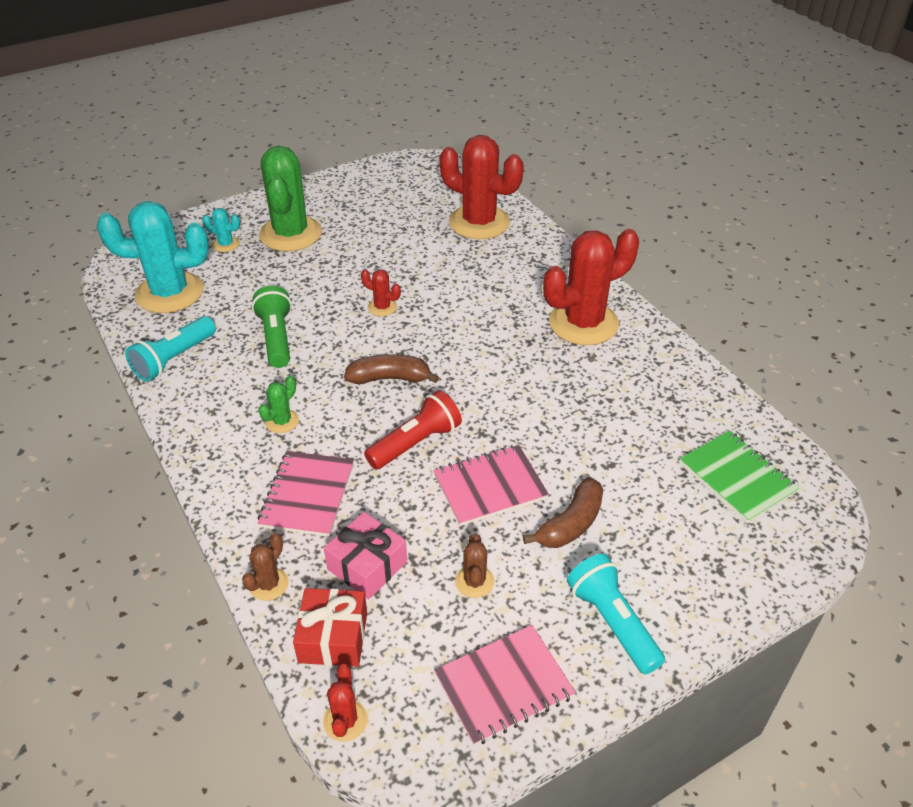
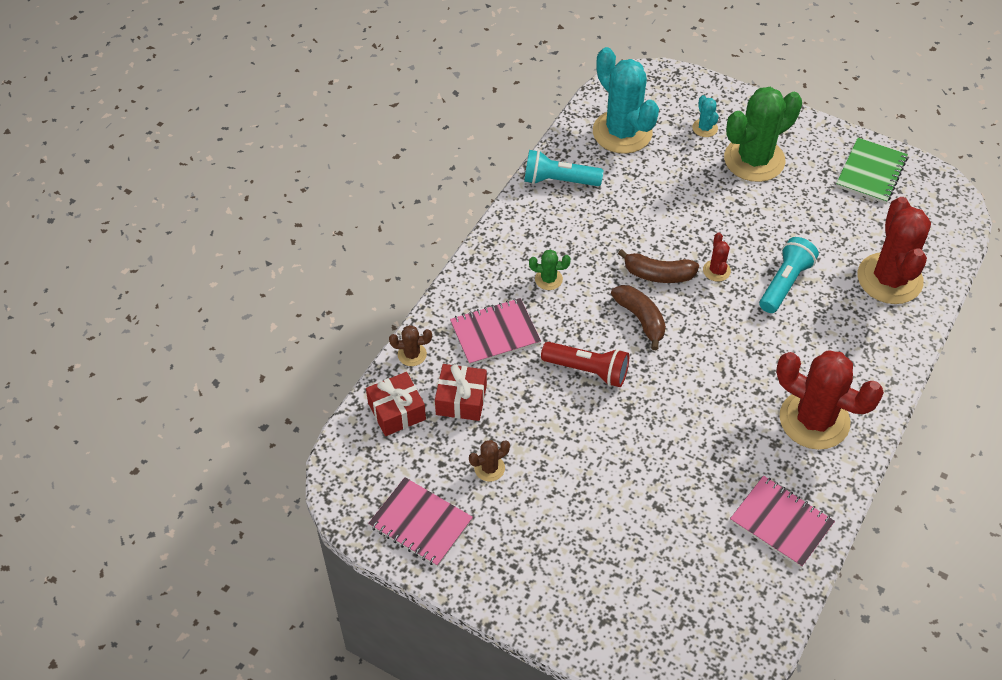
camera: 60 degrees right, 10 degrees up
green flashlight [252,286,292,368] -> none
red cactus [323,664,368,742] -> none
pink gift [324,512,407,599] -> red gift [435,364,487,421]
pink notebook [434,445,549,526] -> pink notebook moved to [730,476,835,568]
brown banana [523,477,603,548] -> brown banana moved to [618,249,699,283]
turquoise flashlight [567,554,665,675] -> turquoise flashlight moved to [760,237,819,313]
green notebook [680,430,799,523] -> green notebook moved to [836,138,908,204]

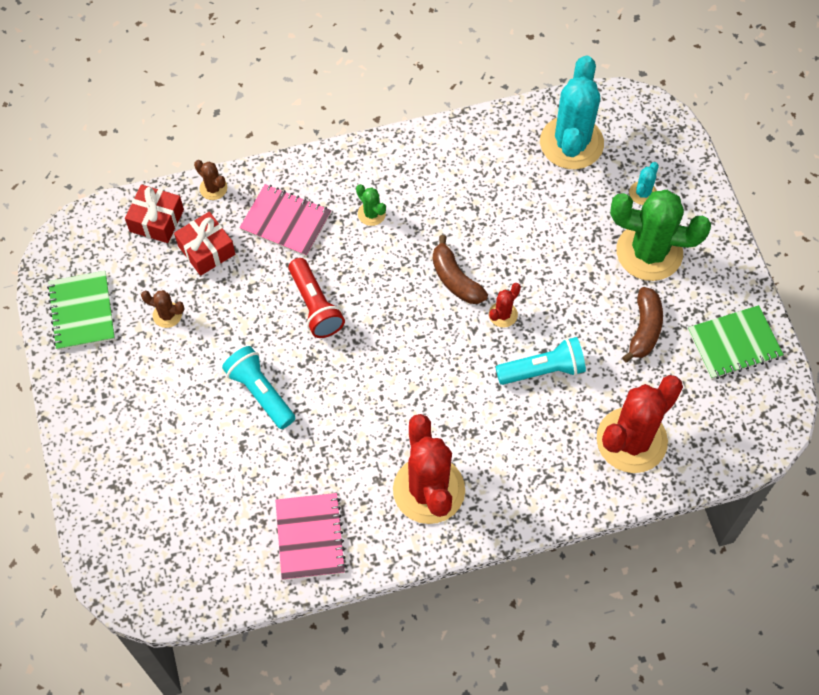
camera: 45 degrees right, 10 degrees up
pink notebook [368,477,473,567] -> green notebook [47,271,115,350]
turquoise flashlight [524,150,603,186] -> turquoise flashlight moved to [222,346,295,429]
brown banana [611,285,666,350] -> brown banana moved to [622,287,663,363]

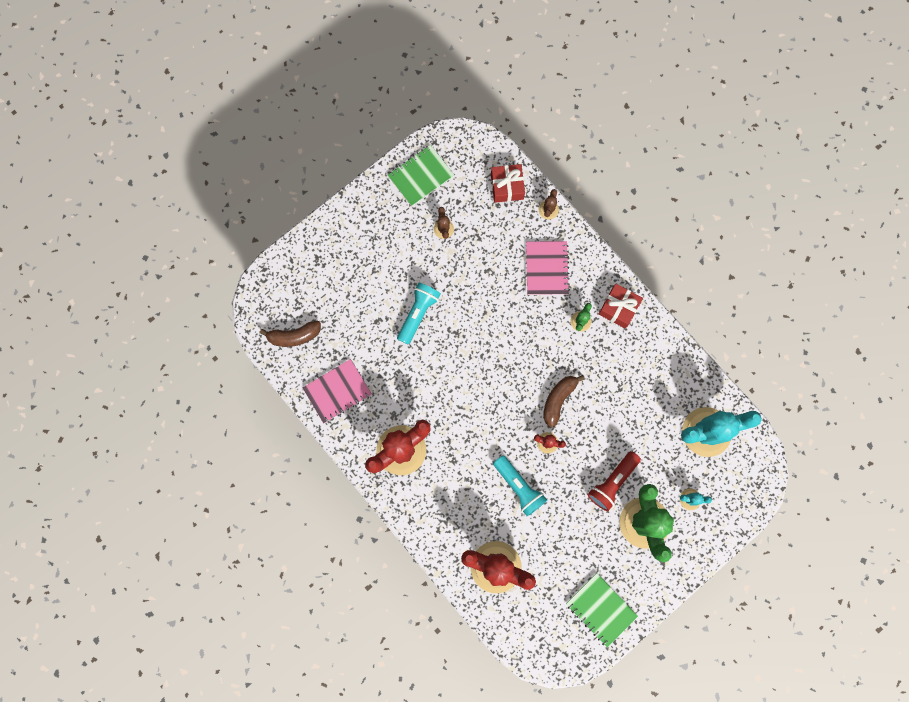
camera: 65 degrees right, 15 degrees up
red gift [174,212,235,276] -> red gift moved to [599,284,643,328]
red flashlight [288,258,345,338] -> red flashlight moved to [587,451,641,511]
brown banana [622,287,663,363] -> brown banana moved to [259,321,321,347]

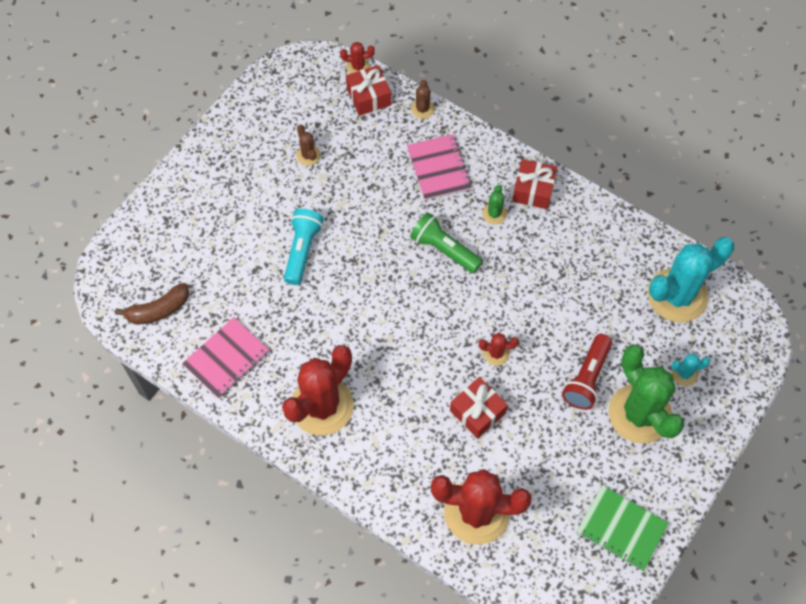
camera: 15 degrees left, 15 degrees down
green notebook [388,145,454,206] -> none
turquoise flashlight [493,455,547,516] -> red gift [450,377,508,439]
brown banana [543,375,585,428] -> none
none -> red cactus [340,42,375,74]
none -> green flashlight [410,212,483,273]

